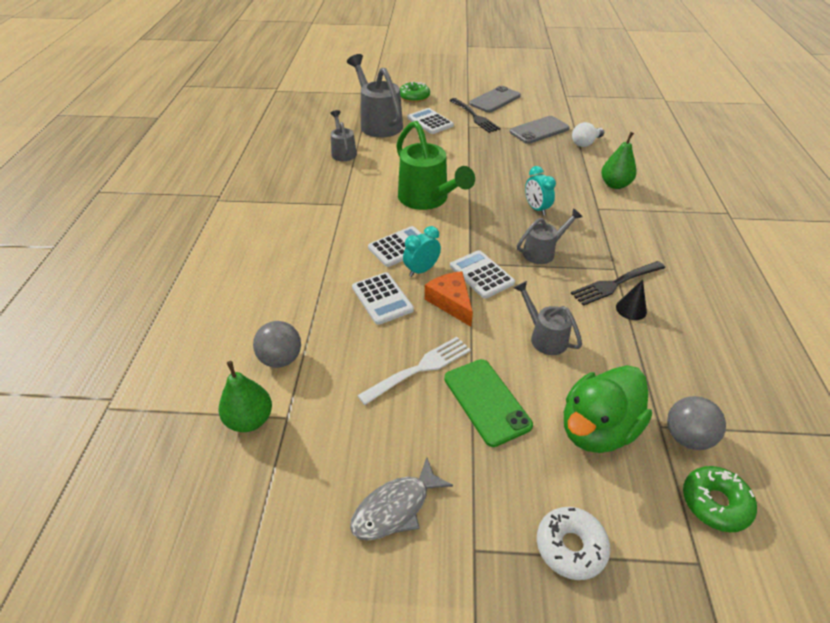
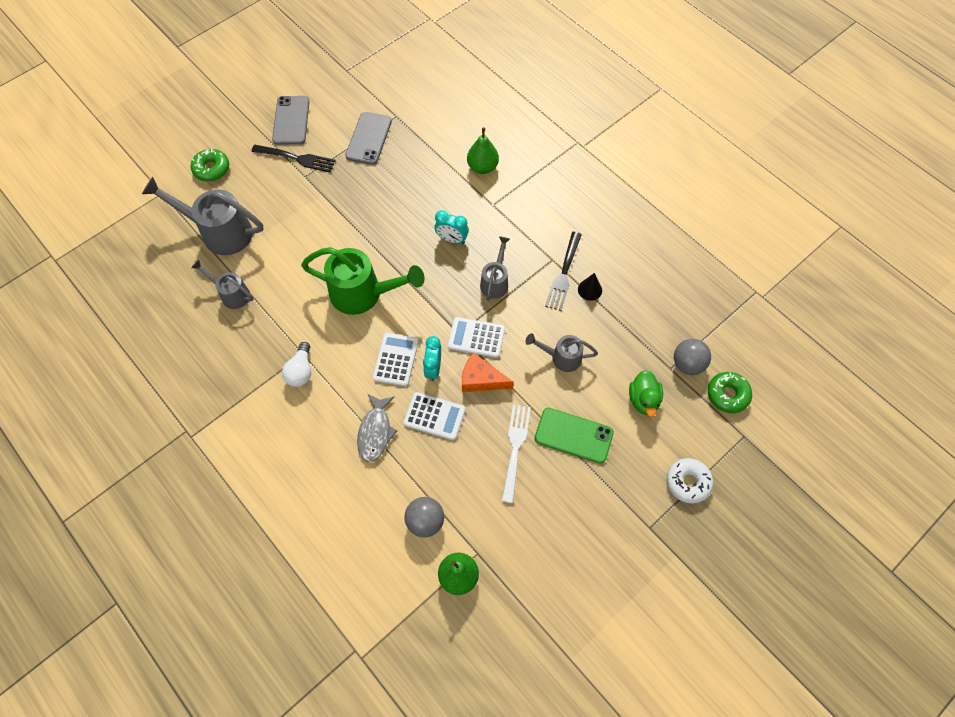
camera: 45 degrees left, 20 degrees up
grey fish [350,457,453,541] -> grey fish moved to [357,394,397,462]
white calculator [408,108,454,134] -> none
green duck [564,365,652,453] -> green duck [629,370,663,417], size x0.61
white light bulb [572,122,604,147] -> white light bulb moved to [282,342,311,387]

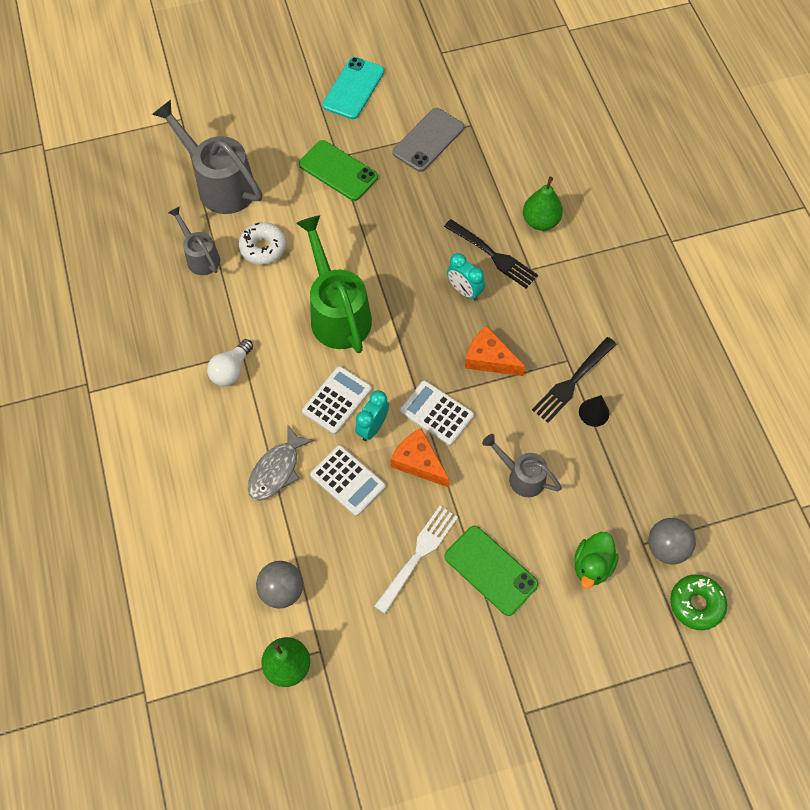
camera: 25 degrees right, 0 degrees up
green donut [191,148,229,182] -> none
black fork [251,145,336,173] -> black fork moved to [444,219,538,288]
grey phone [272,96,310,145] -> turquoise phone [322,57,384,119]
green watering can [301,247,425,315] -> green watering can turned 150 degrees counterclockwise [296,215,372,353]
grey watering can [480,236,510,301] -> orange cheese [465,326,526,376]
white donut [667,458,713,504] -> white donut moved to [239,222,286,265]
none -> green phone [299,140,378,201]

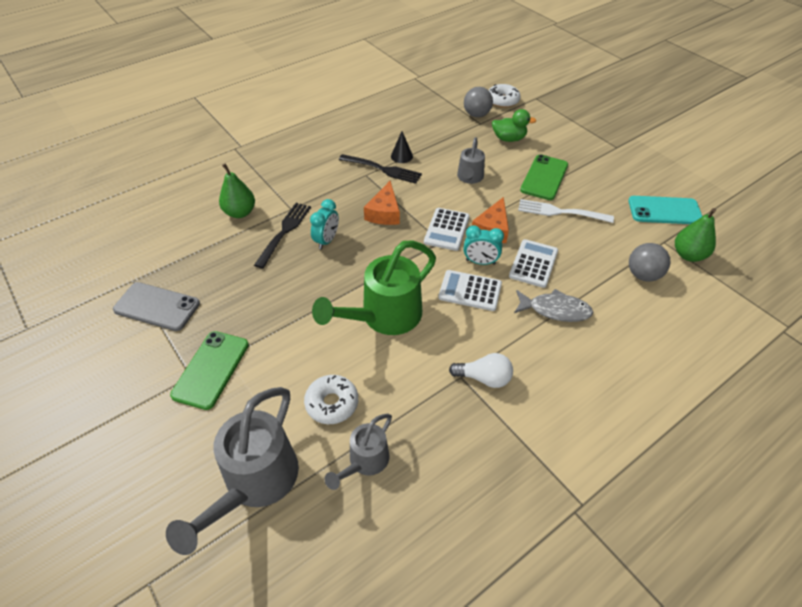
camera: 110 degrees left, 15 degrees down
turquoise phone [322,57,384,119] -> turquoise phone moved to [628,196,702,224]
green donut [670,575,727,630] -> white donut [489,84,521,108]

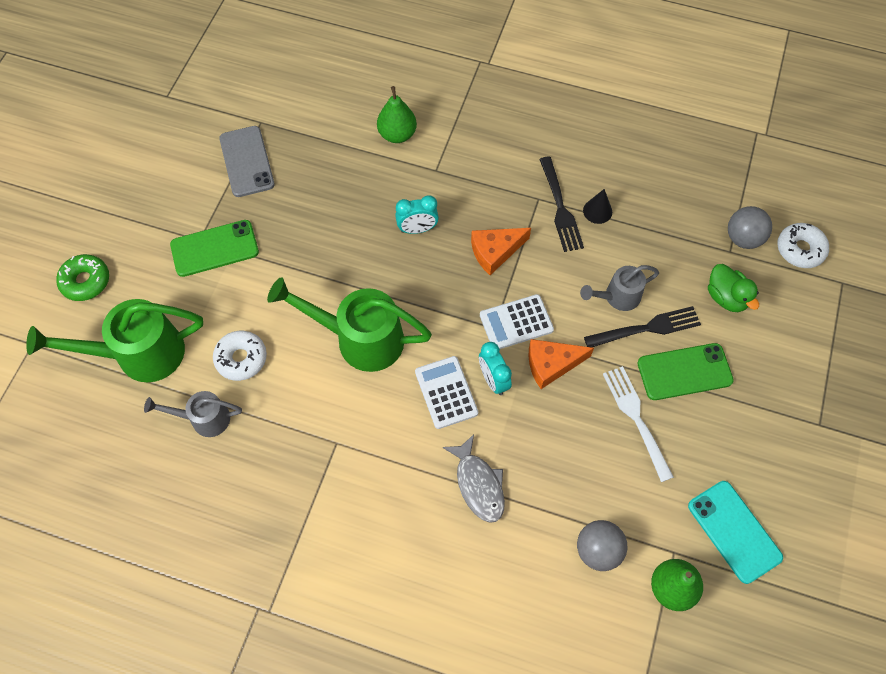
camera: 55 degrees right, 15 degrees up
grey watering can [166,387,299,555] -> green watering can [26,299,203,382]
black fork [254,203,311,269] -> black fork moved to [584,306,701,348]
white light bulb [449,353,513,388] -> none
white calculator [509,239,558,288] -> none
none -> green donut [56,254,109,301]

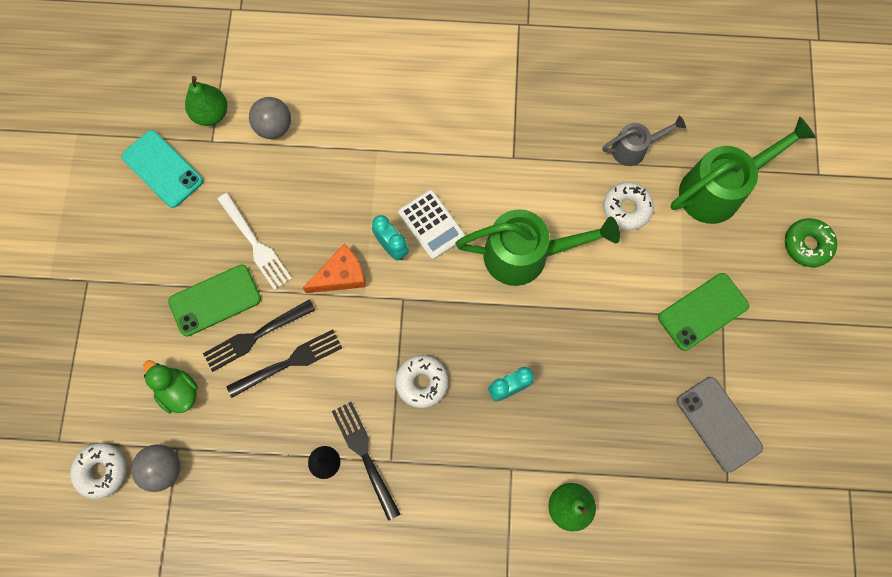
camera: 165 degrees right, 10 degrees up
grey fish [442,434,505,523] -> none
orange cheese [471,228,531,275] -> white donut [395,355,448,408]
white calculator [480,294,554,349] -> none
grey watering can [580,265,659,311] -> black fork [226,330,342,398]

